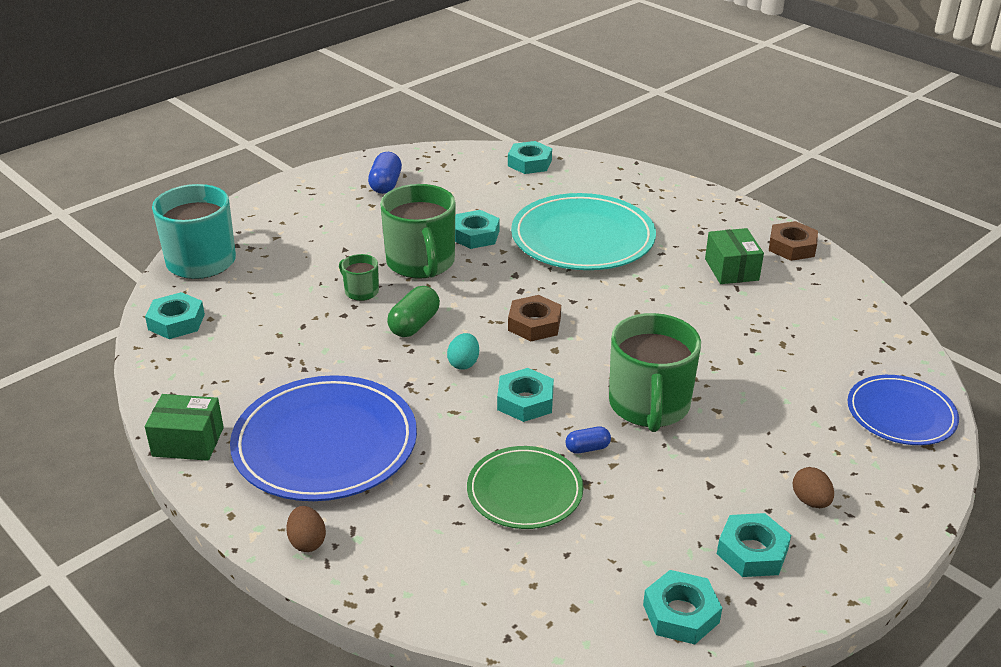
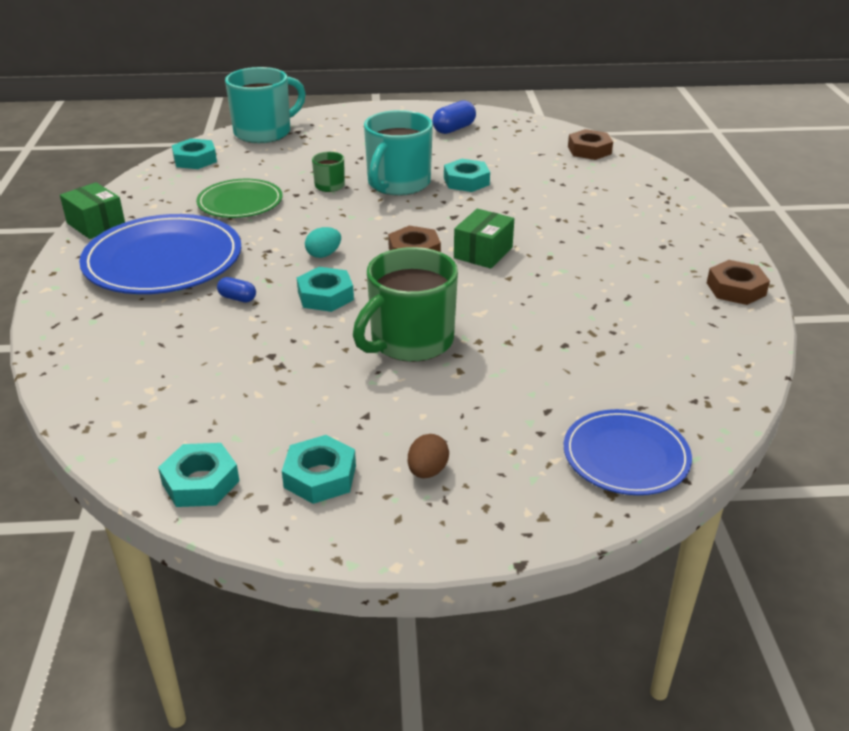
camera: 40 degrees right, 0 degrees up
brown egg [286,506,326,552] -> none
green mug [380,184,456,279] -> turquoise mug [364,110,433,196]
green capsule [387,286,440,337] -> none
green plate [467,446,583,529] -> green plate moved to [196,179,283,218]
turquoise nut [508,141,552,174] -> brown nut [568,129,613,160]
turquoise plate [511,193,656,270] -> none
blue capsule [566,426,611,454] -> blue capsule moved to [217,277,256,302]
green box [705,228,764,284] -> green box moved to [454,209,514,269]

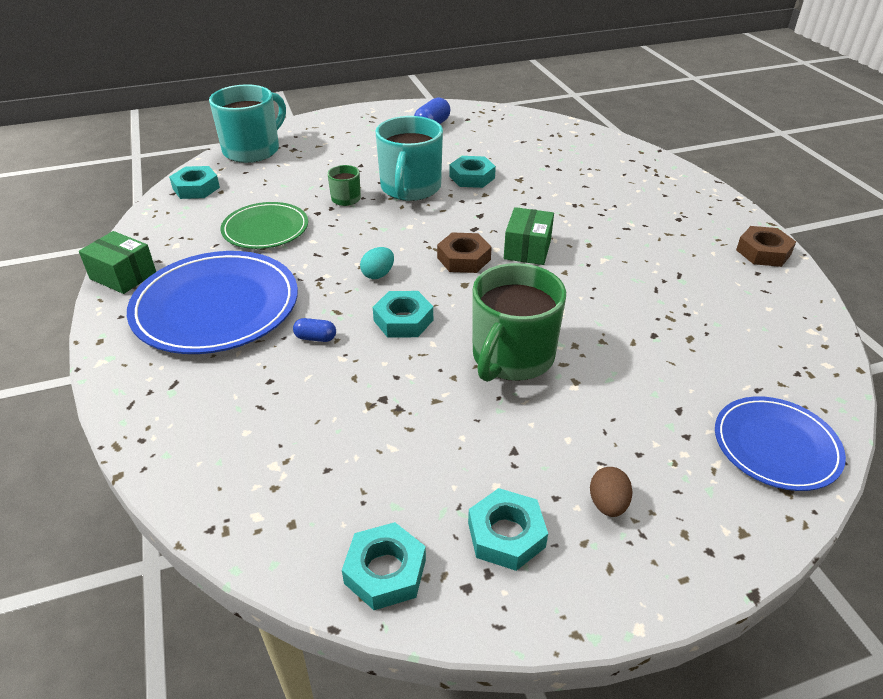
camera: 15 degrees left, 5 degrees up
brown nut [568,129,613,160] -> none

